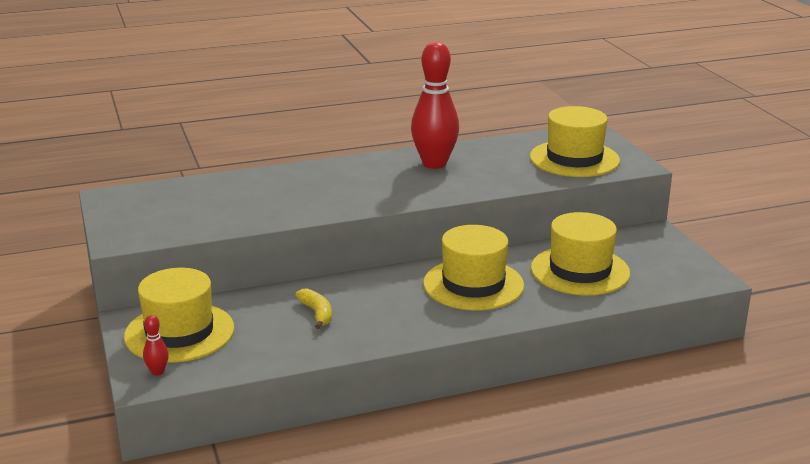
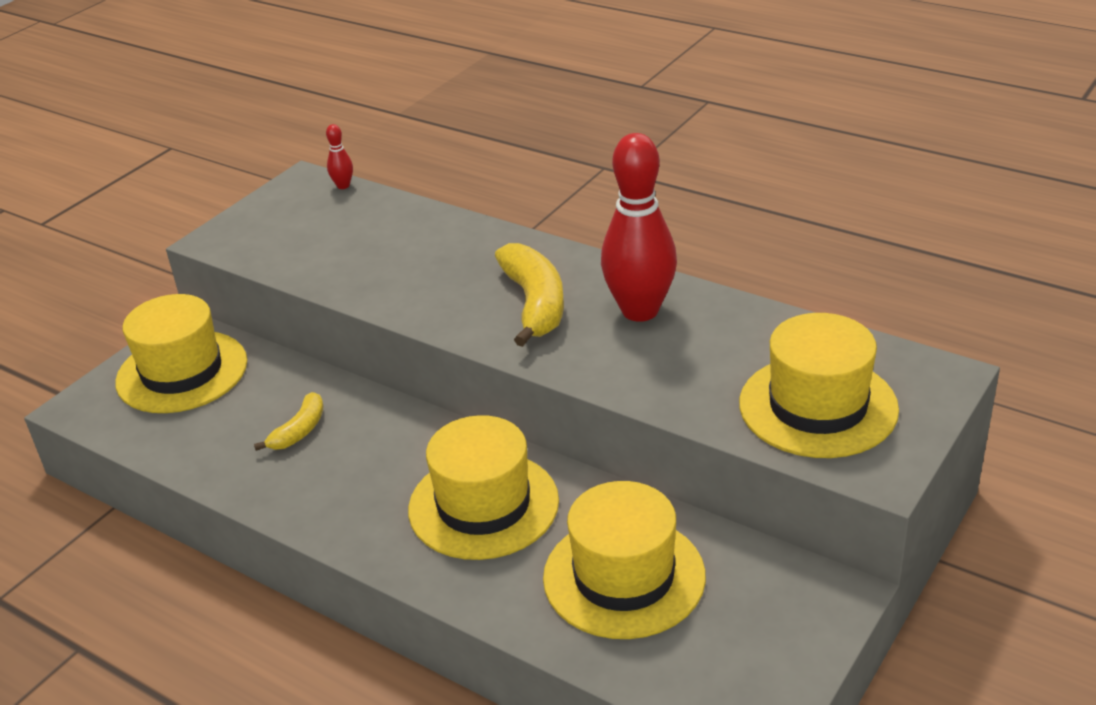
camera: 55 degrees right, 10 degrees up
red bowling pin [143,315,169,376] -> red bowling pin moved to [326,124,353,189]
none -> yellow banana [495,243,564,347]

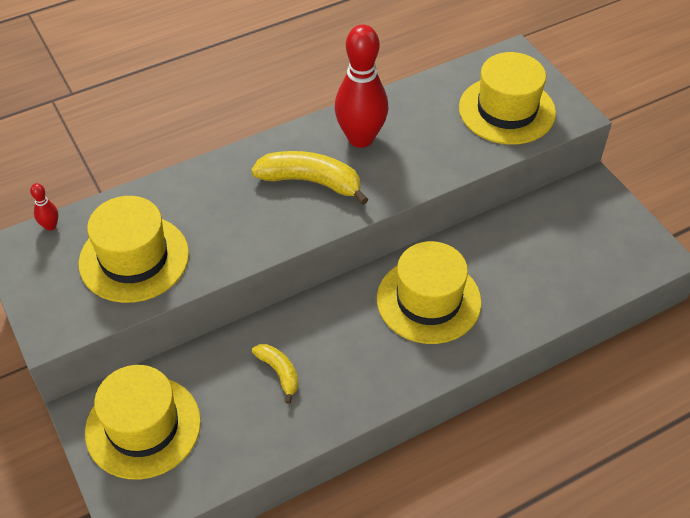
camera: 65 degrees left, 15 degrees up
yellow hat [543,481,706,639] -> yellow hat moved to [78,196,189,303]

